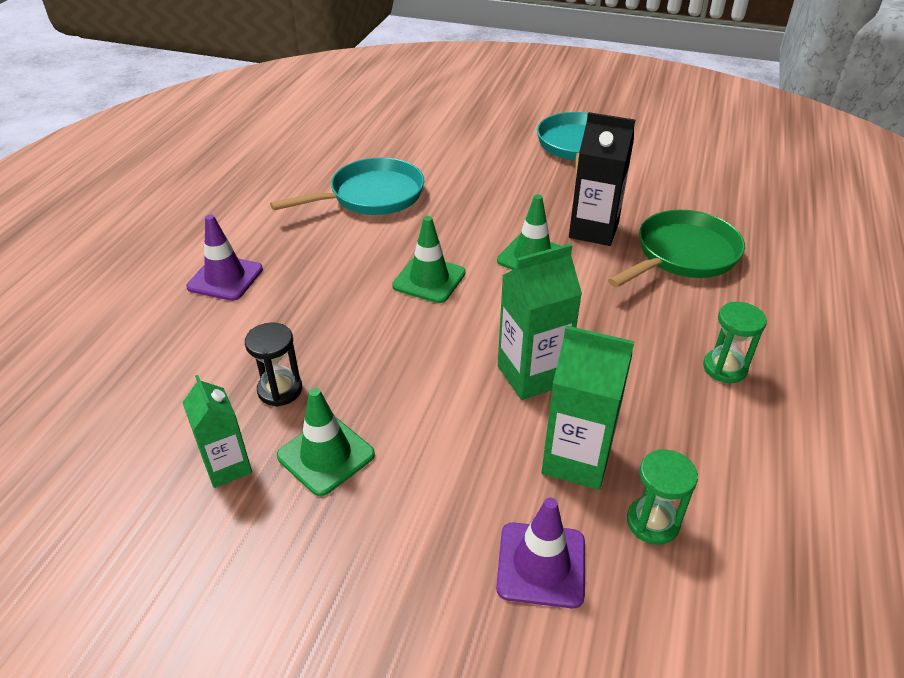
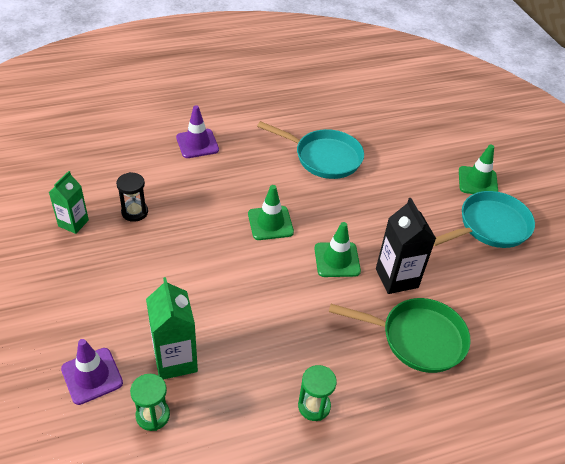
camera: 50 degrees right, 5 degrees up
green traffic cone [277,388,375,496] -> green traffic cone moved to [459,145,498,194]
green carton [498,244,582,400] -> none

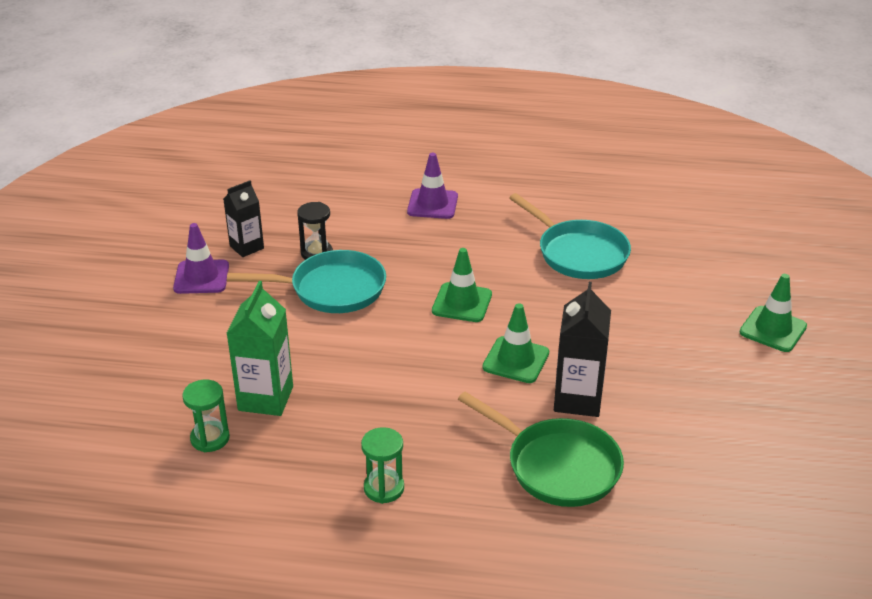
camera: 30 degrees right, 10 degrees down
green carton [49,171,89,234] -> black carton [223,180,264,257]
purple traffic cone [61,339,123,405] -> purple traffic cone moved to [173,223,229,294]
turquoise pan [433,191,535,248] -> turquoise pan moved to [227,250,386,313]

